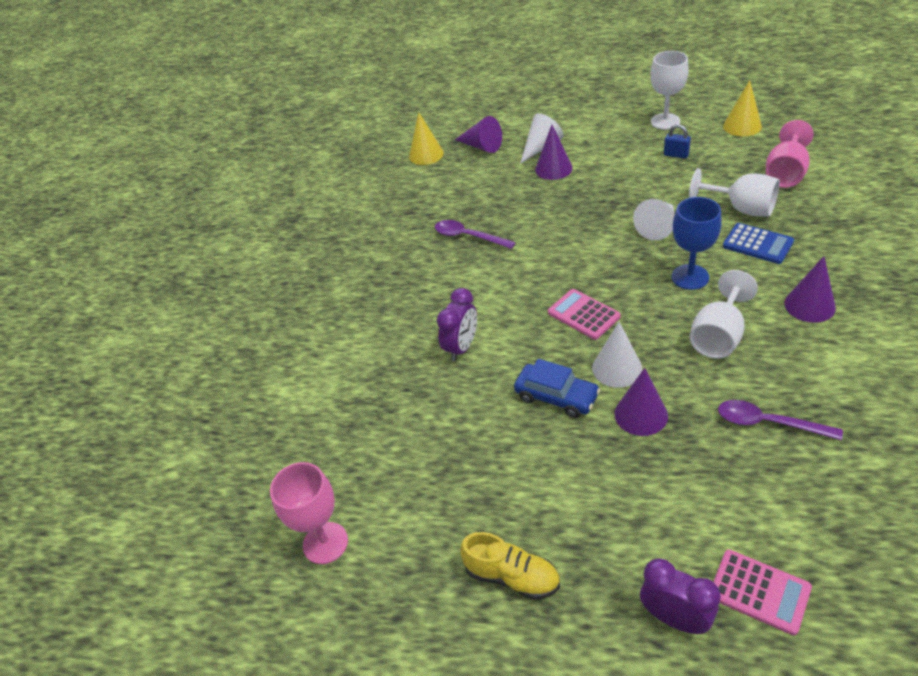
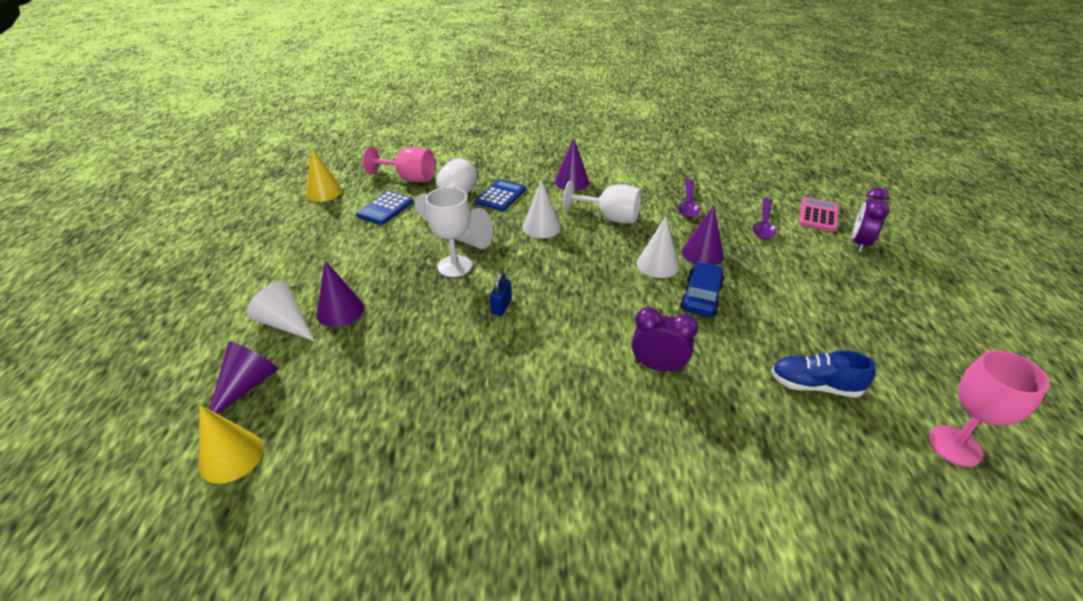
camera: 105 degrees left, 5 degrees down
purple spoon [435,220,516,249] -> purple spoon moved to [753,198,776,239]
yellow shoe [460,532,560,600] -> none
pink calculator [548,289,621,340] -> none
white goblet [651,51,689,130] -> white goblet moved to [425,187,472,277]
blue padlock [664,124,691,159] -> blue padlock moved to [490,271,512,316]
blue goblet [672,197,722,290] -> white cone [522,180,561,238]
none -> blue calculator [356,191,413,225]
none -> blue shoe [771,350,875,398]

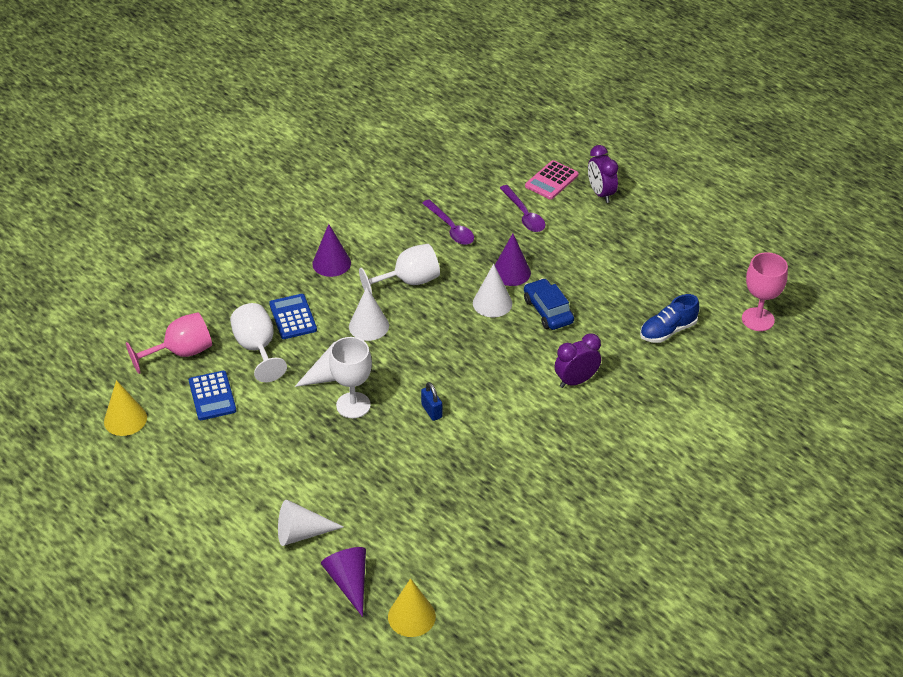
camera: 45 degrees left, 5 degrees up
purple cone [316,260,364,327] -> none
pink calculator [799,197,839,232] -> pink calculator turned 120 degrees counterclockwise [525,160,579,200]

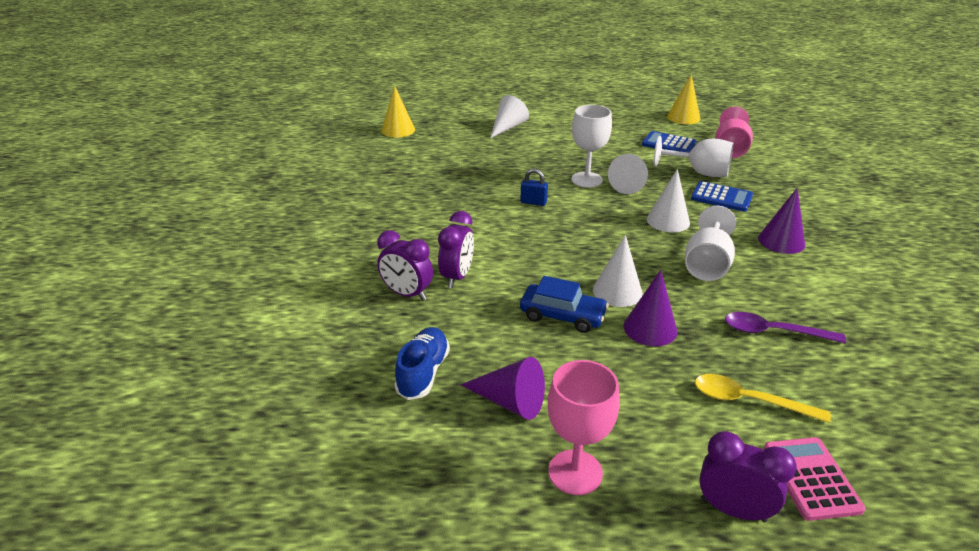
camera: 135 degrees right, 10 degrees down
purple cone [321,547,366,617] -> purple cone moved to [461,357,545,420]
purple spoon [500,185,545,232] -> yellow spoon [695,374,831,423]
pink goblet [742,252,788,331] -> pink goblet moved to [548,360,620,495]
none -> purple clock [377,230,433,301]

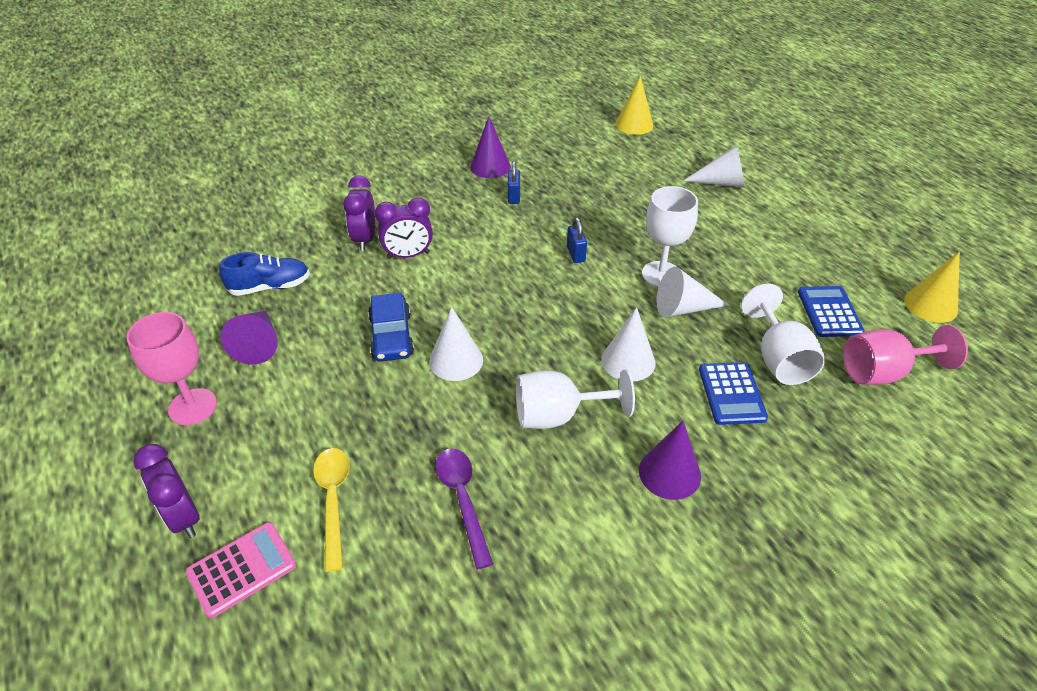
camera: 60 degrees right, 10 degrees up
purple cone [624,270,677,346] -> purple cone moved to [470,116,511,178]
purple clock [699,431,797,522] -> purple clock turned 150 degrees clockwise [133,444,200,538]
none -> blue padlock [508,161,520,204]

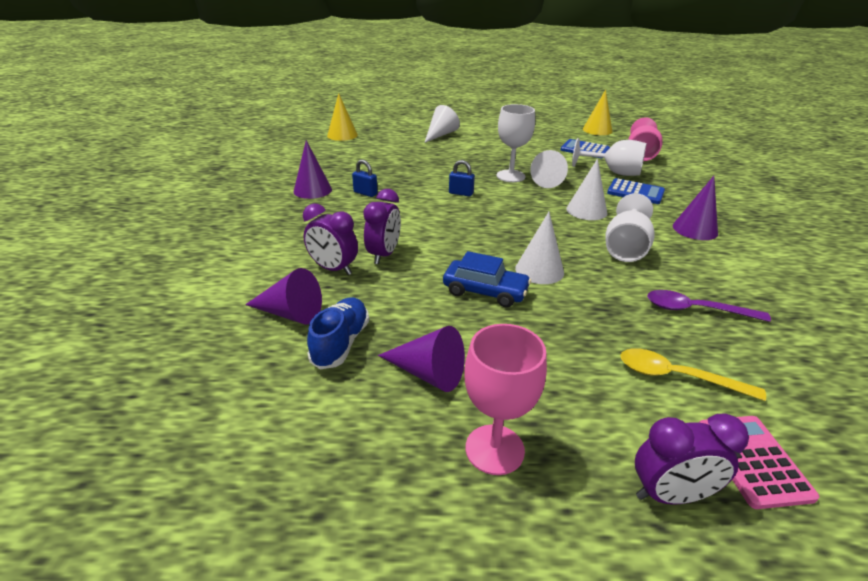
camera: 60 degrees left, 10 degrees down
none -> purple cone [245,268,322,324]

